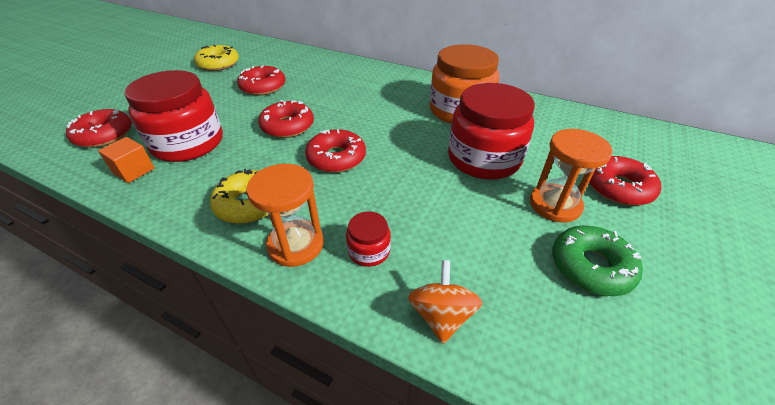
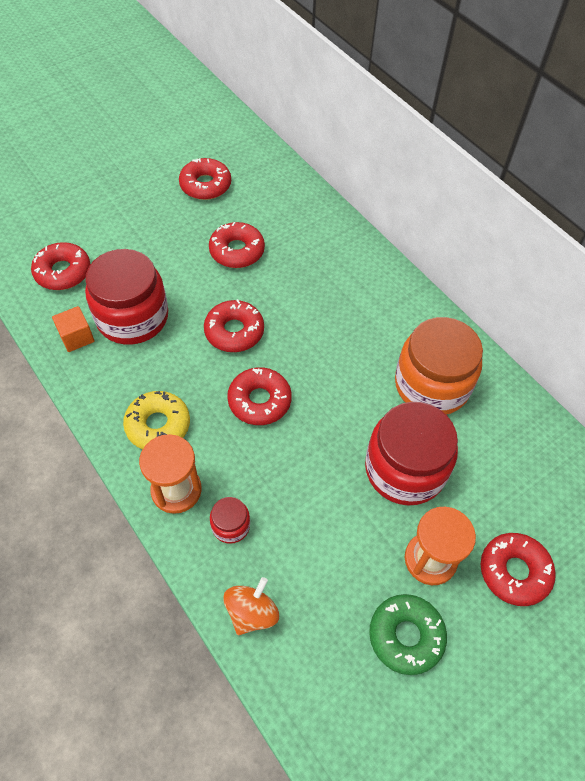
camera: 25 degrees right, 15 degrees up
yellow donut [194,45,239,71] -> red donut [179,158,231,200]

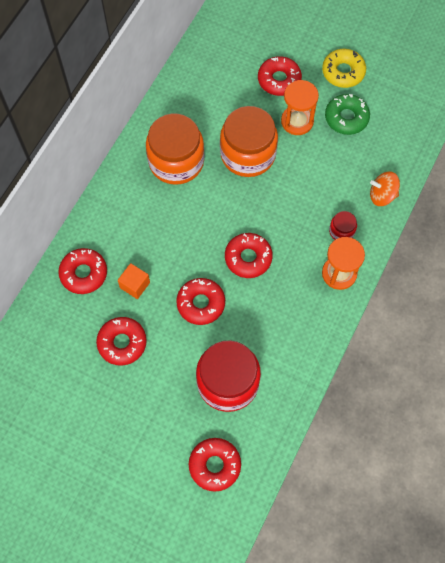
camera: 115 degrees left, 10 degrees up
orange cube [52,306,95,352] -> orange cube moved to [118,263,150,299]
yellow donut [123,391,190,449] -> yellow donut moved to [322,49,366,88]
red donut [179,158,231,200] -> red donut moved to [58,248,107,294]
red jar [365,402,458,505] -> orange jar [220,106,278,177]

